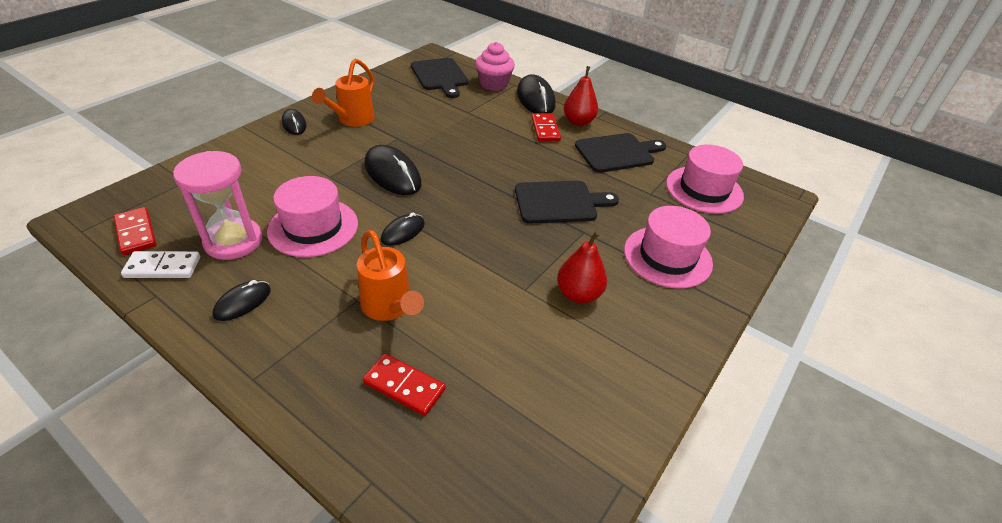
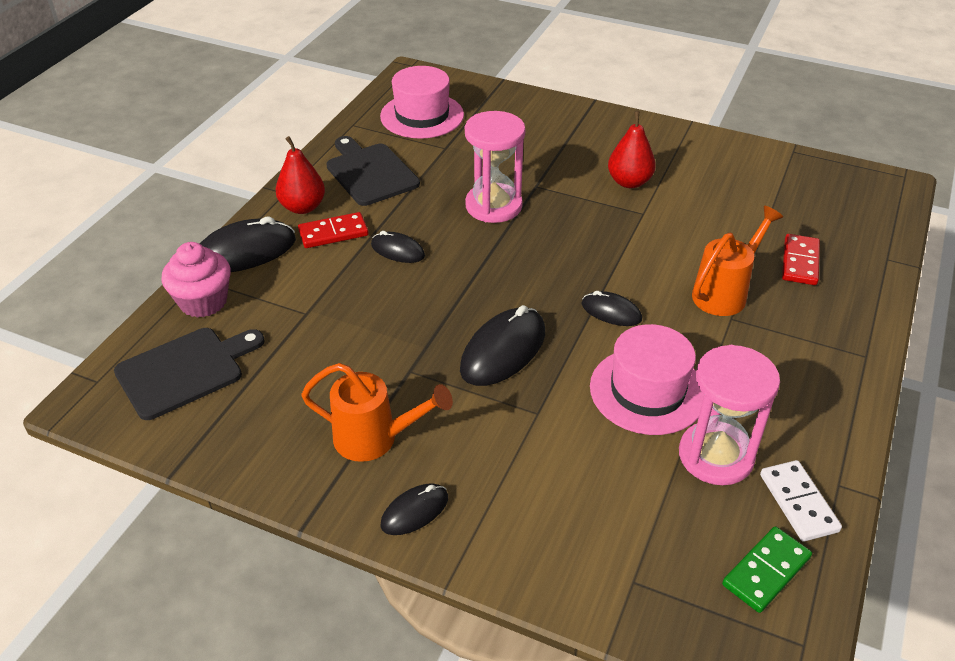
camera: 100 degrees left, 0 degrees up
red domino [114,207,156,255] -> green domino [722,526,812,613]
black mouse [212,280,271,321] -> black mouse moved to [371,231,425,263]
black cutting board [515,181,619,224] -> pink hourglass [465,111,526,223]
pink hat [624,206,713,288] -> none

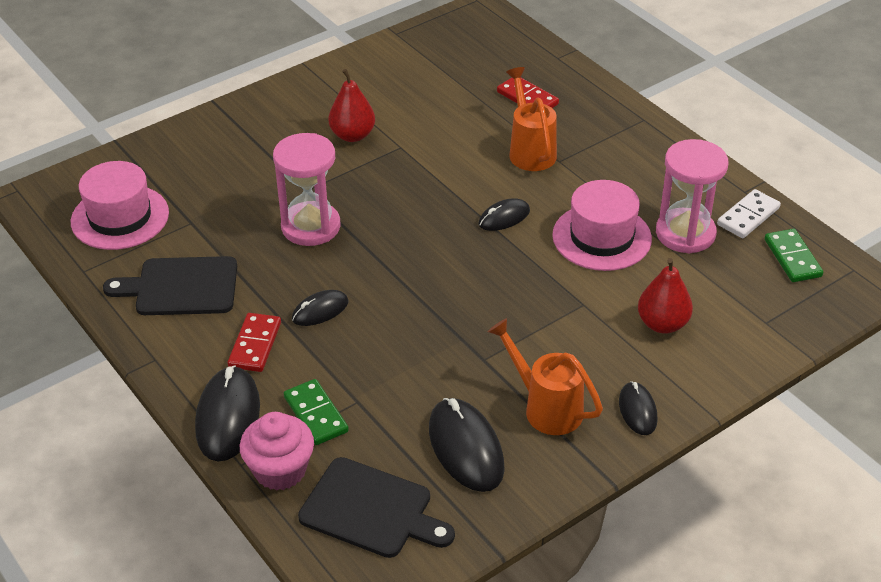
camera: 60 degrees left, 0 degrees up
black cutting board [114,328,265,420] -> black cutting board turned 120 degrees clockwise [298,457,455,558]
red pear [276,136,325,214] -> red pear moved to [638,258,693,334]
orange watering can [301,363,453,462] -> orange watering can turned 90 degrees counterclockwise [487,318,603,435]
black mouse [460,305,545,386] -> black mouse moved to [429,398,505,492]
white domino [760,460,842,542] -> white domino turned 60 degrees counterclockwise [717,189,781,238]
none -> green domino [284,379,349,445]

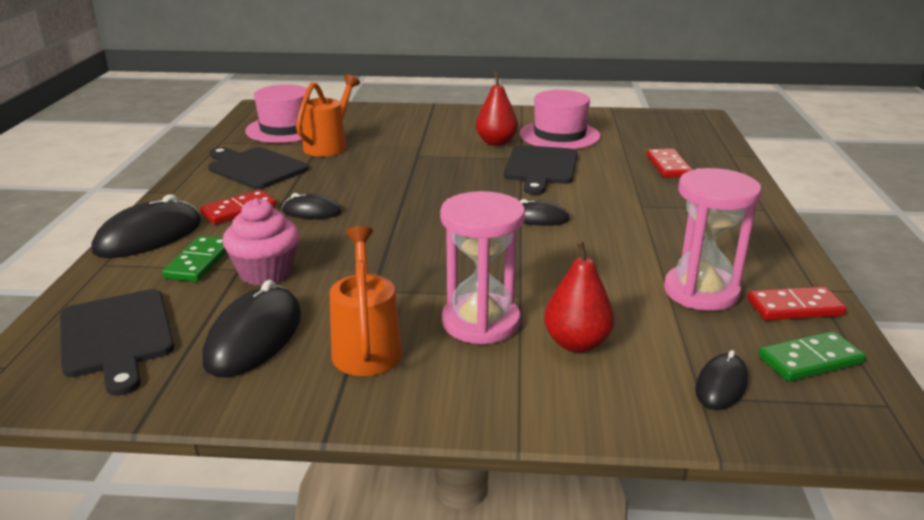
camera: 40 degrees right, 15 degrees down
pink cupcake [240,412,314,491] -> pink cupcake moved to [223,198,299,286]
pink hourglass [273,133,341,246] -> pink hourglass moved to [440,191,525,345]
orange watering can [506,67,557,171] -> orange watering can moved to [296,75,360,157]
pink hat [552,180,652,271] -> pink hat moved to [520,90,601,149]
black mouse [619,381,658,435] -> black mouse moved to [695,350,748,410]
white domino [717,189,781,238] -> red domino [747,286,846,320]
green domino [765,229,823,282] -> green domino turned 45 degrees clockwise [758,331,866,381]
none -> black cutting board [504,145,578,195]

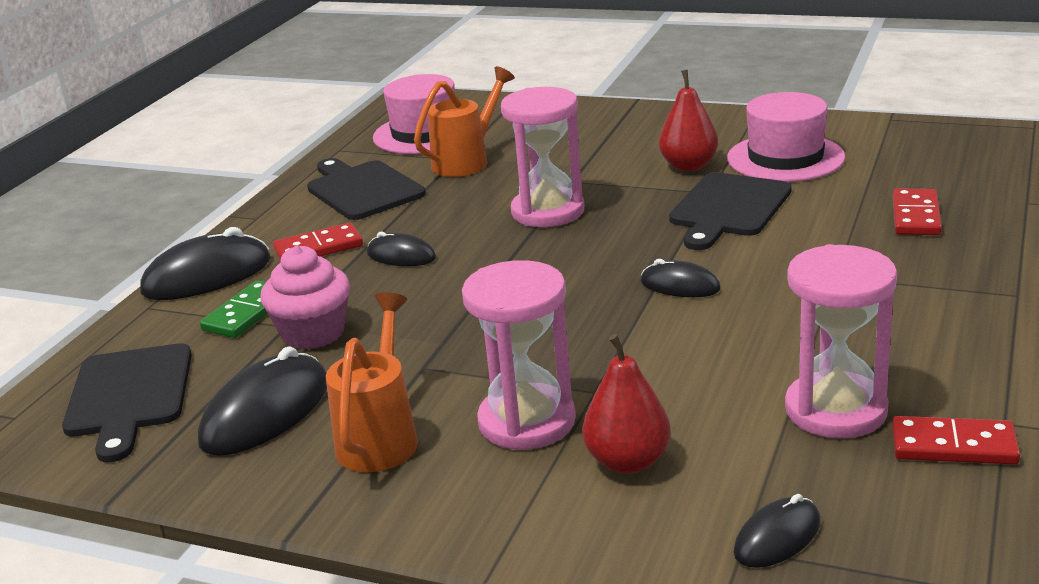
camera: 20 degrees right, 0 degrees up
green domino [758,331,866,381] -> none
none -> pink hourglass [501,87,584,227]

